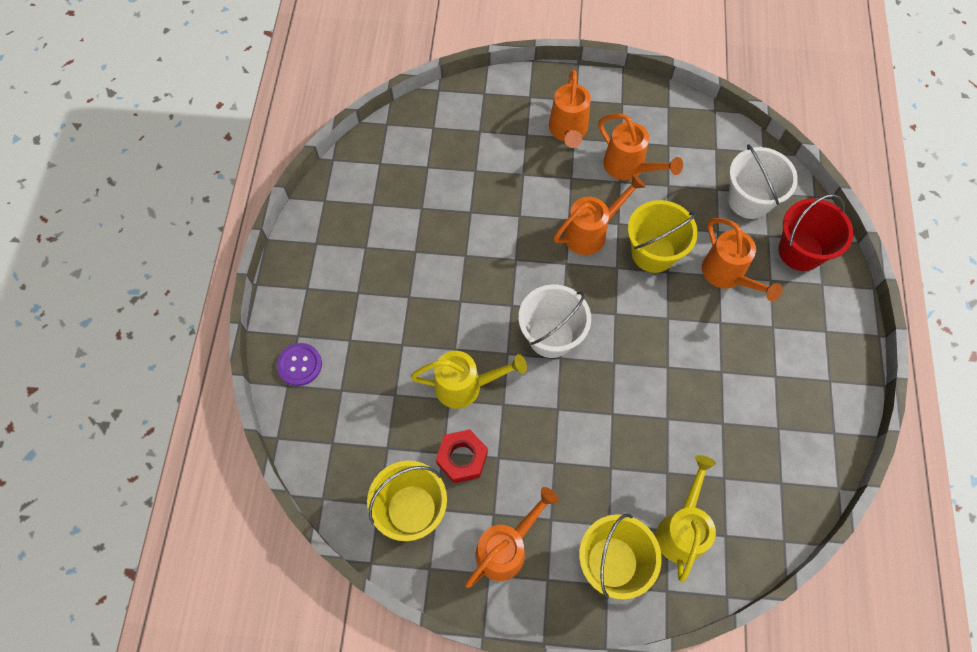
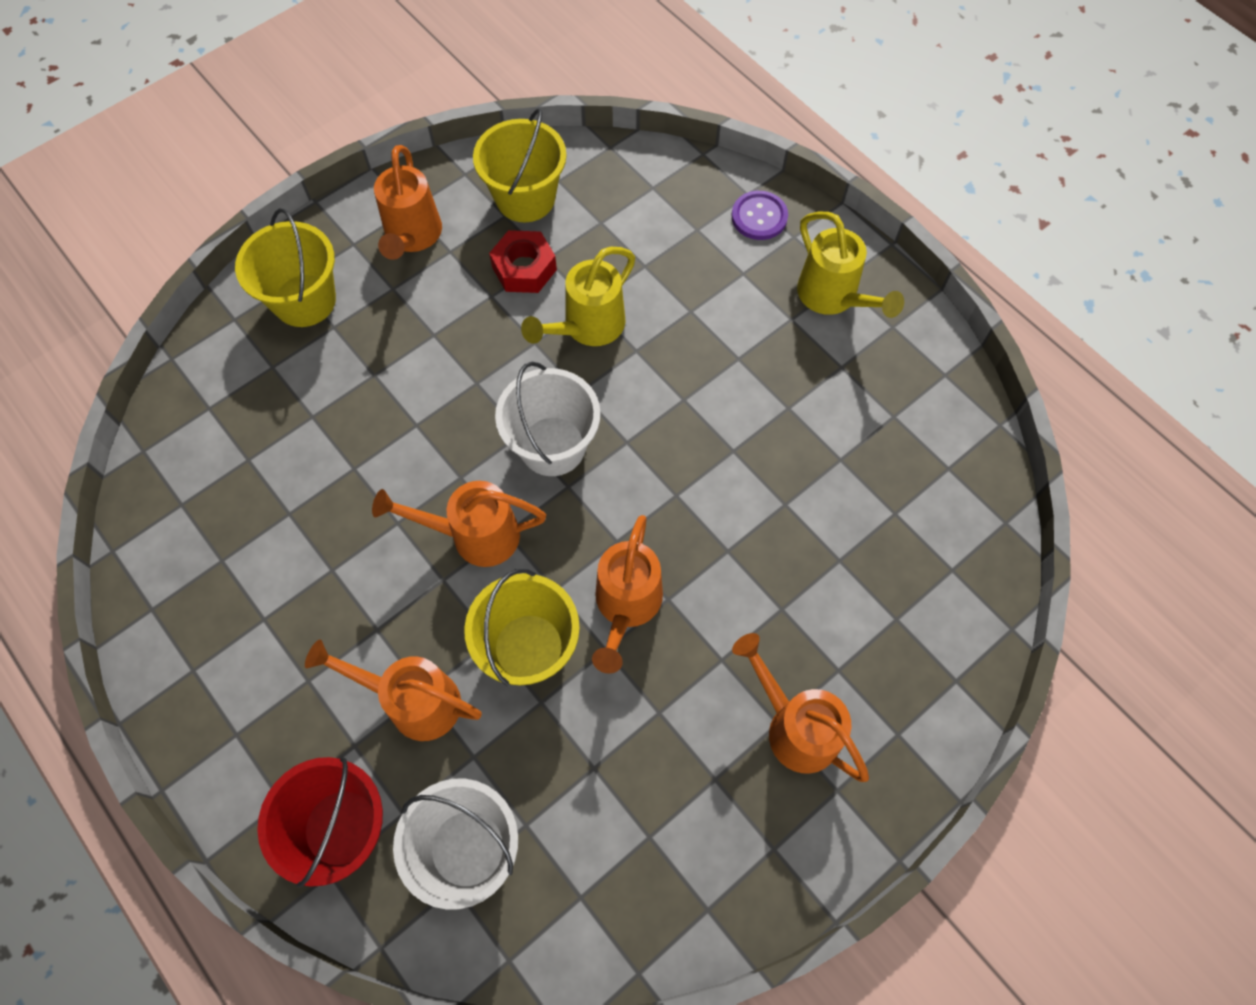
camera: 135 degrees right, 0 degrees up
orange watering can [598,114,683,180] -> orange watering can moved to [372,481,546,567]
yellow watering can [656,455,716,582] -> yellow watering can moved to [797,212,904,318]

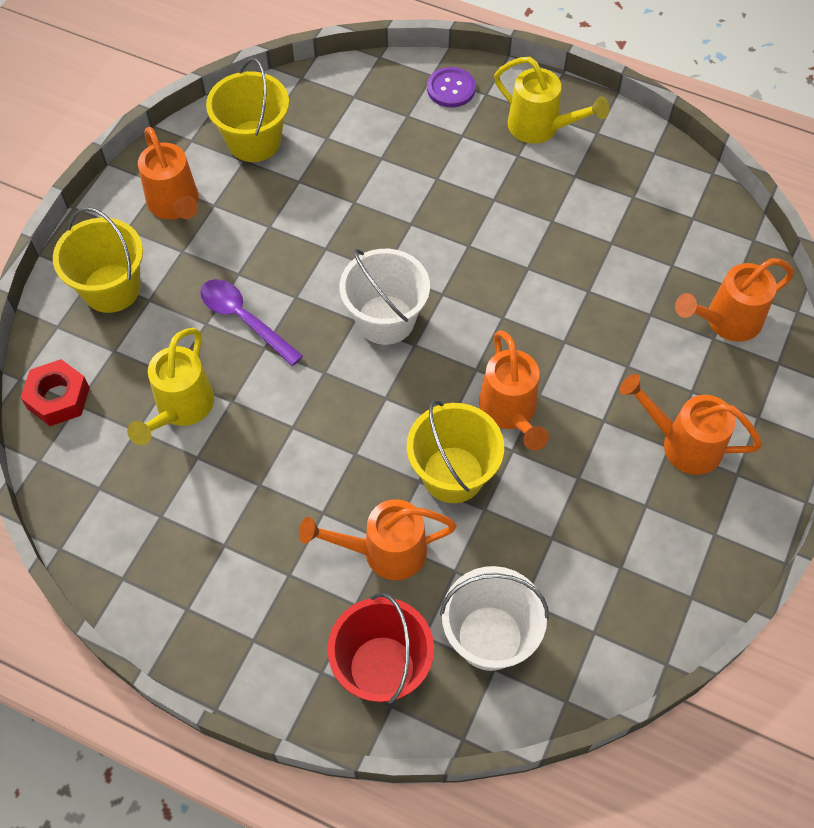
camera: 25 degrees left, 5 degrees down
orange watering can [372,481,546,567] -> orange watering can moved to [675,258,794,342]
red nut [489,230,557,293] -> red nut moved to [21,359,90,426]
yellow watering can [521,247,635,346] -> yellow watering can moved to [127,328,214,445]
none -> purple spoon [200,279,303,366]

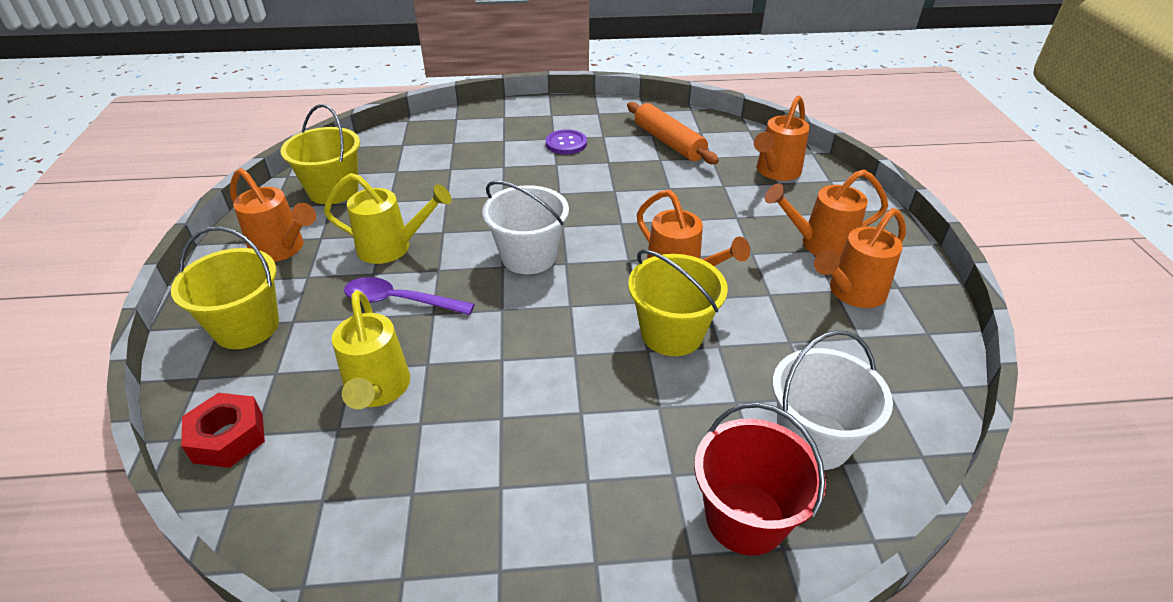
camera: 30 degrees left, 20 degrees down
orange watering can [299,499,457,580] -> orange watering can moved to [814,208,906,308]
purple button [427,67,476,107] -> purple button moved to [546,130,587,154]
yellow watering can [494,57,609,143] -> yellow watering can moved to [324,173,452,264]
none -> orange rolling pin [627,102,719,164]

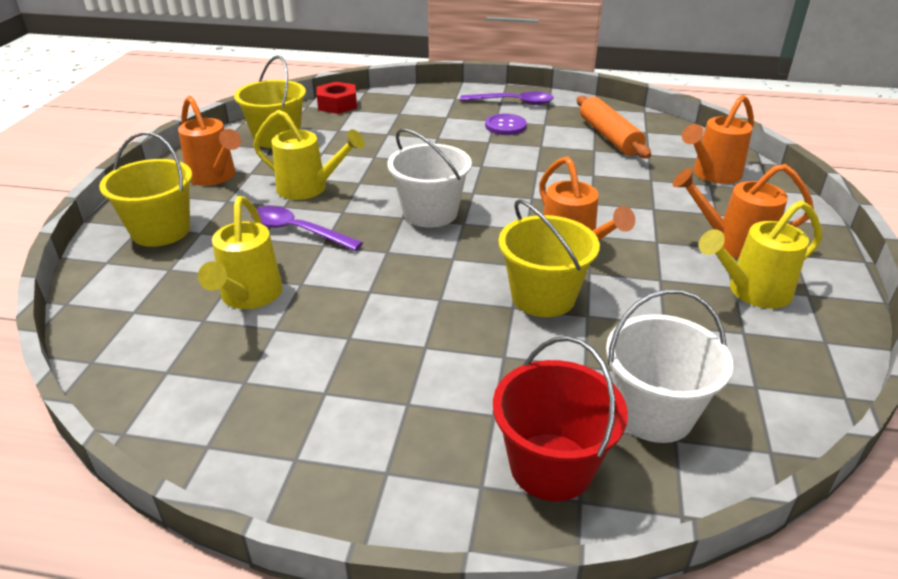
camera: 15 degrees right, 5 degrees down
red nut [181,393,265,468] -> red nut moved to [317,82,357,114]
orange watering can [814,208,906,308] -> yellow watering can [699,200,822,309]
none -> purple spoon [460,92,554,105]

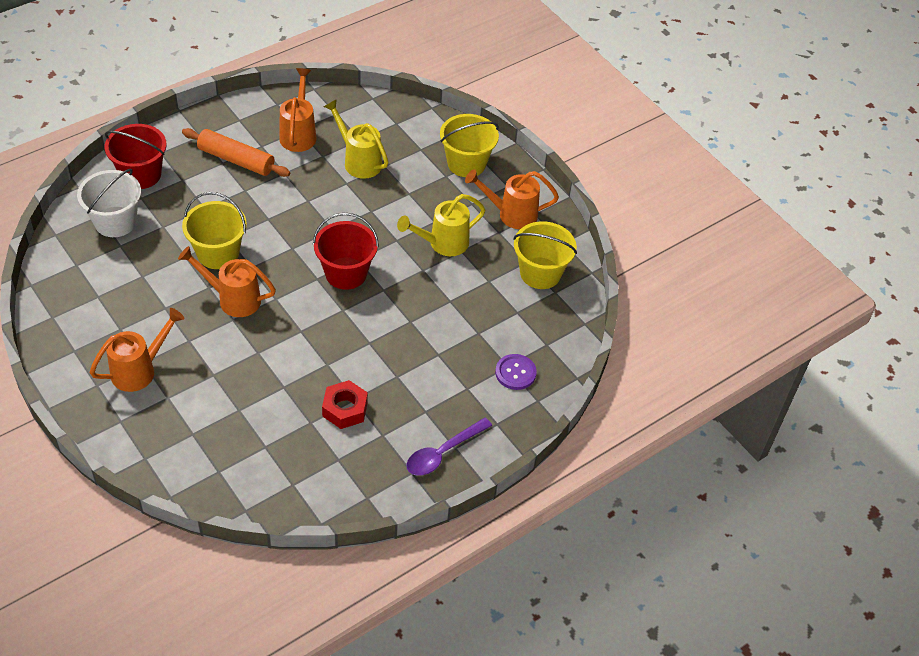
camera: 130 degrees right, 15 degrees up
purple spoon [251,206,363,251] -> none
red nut [317,82,357,114] -> red nut moved to [322,380,368,429]
white bucket [387,128,472,228] -> red bucket [313,213,379,290]
purple button [485,114,527,135] -> purple button moved to [495,354,537,390]
orange rolling pin [577,96,651,158] -> orange rolling pin moved to [182,128,290,177]
orange watering can [682,95,754,184] -> orange watering can moved to [279,68,316,152]
yellow watering can [699,200,822,309] -> none

